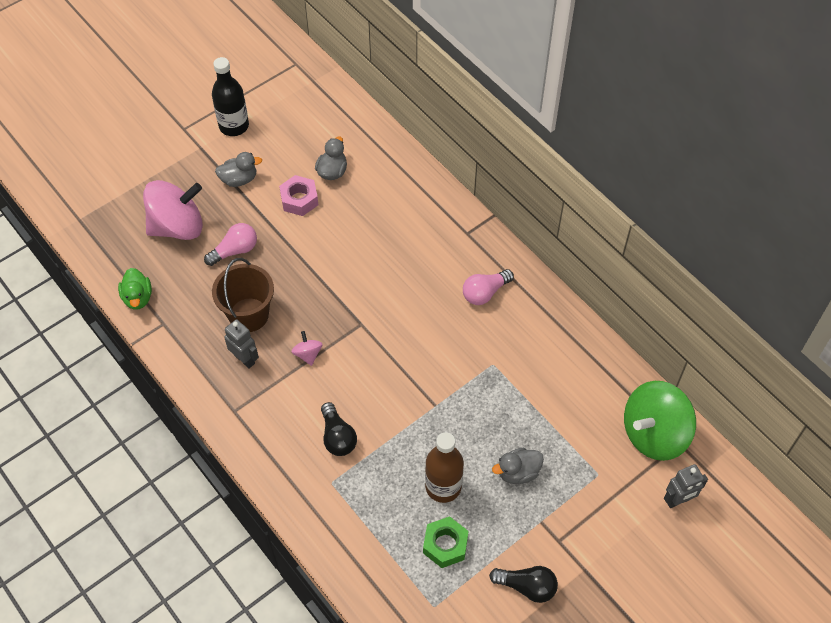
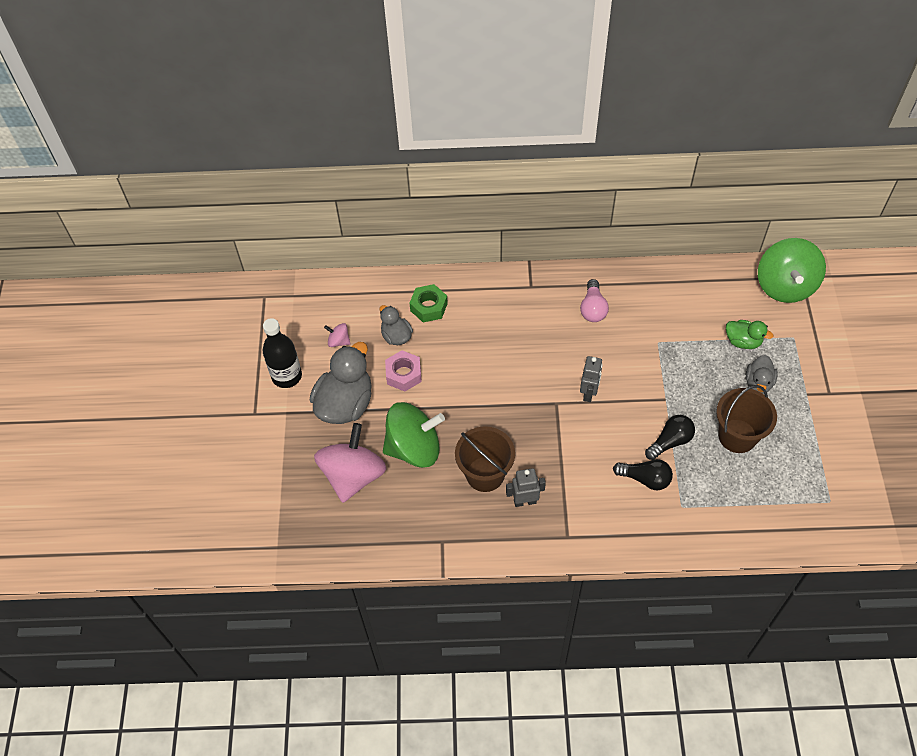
camera: 50 degrees left, 0 degrees up
green duck [118,268,152,310] -> green duck moved to [726,320,774,349]
pink light bulb [204,223,257,266] -> green spinning top [383,402,445,468]
grey duck [215,152,262,187] -> grey duck [310,342,372,424], size x1.85
pink spinning top [292,331,323,366] -> pink spinning top moved to [324,323,351,347]
green nut [423,516,468,568] -> green nut moved to [410,284,448,323]
brown bottle [425,432,464,503] -> brown bucket [716,385,777,453]
black light bulb [489,566,558,603] -> black light bulb moved to [645,415,695,460]
grey robot [664,464,708,508] -> grey robot moved to [580,356,603,402]

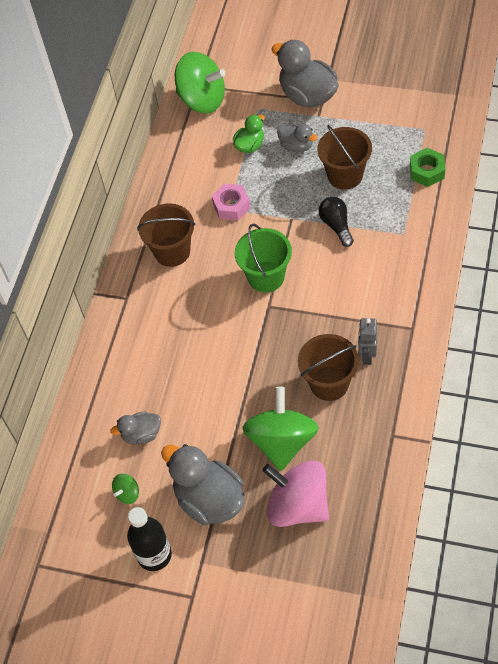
camera: 70 degrees left, 0 degrees up
pink spinning top [324,323,351,347] -> green spinning top [112,474,139,504]
pink nut [385,350,422,392] -> pink nut moved to [212,184,251,221]
green nut [410,284,448,323] -> green nut moved to [410,148,445,187]
pink light bulb [580,279,609,322] -> brown bucket [137,203,195,267]
grey robot [580,356,603,402] -> green bucket [235,224,292,293]
black light bulb [613,459,673,490] -> none
none -> grey duck [271,40,338,107]

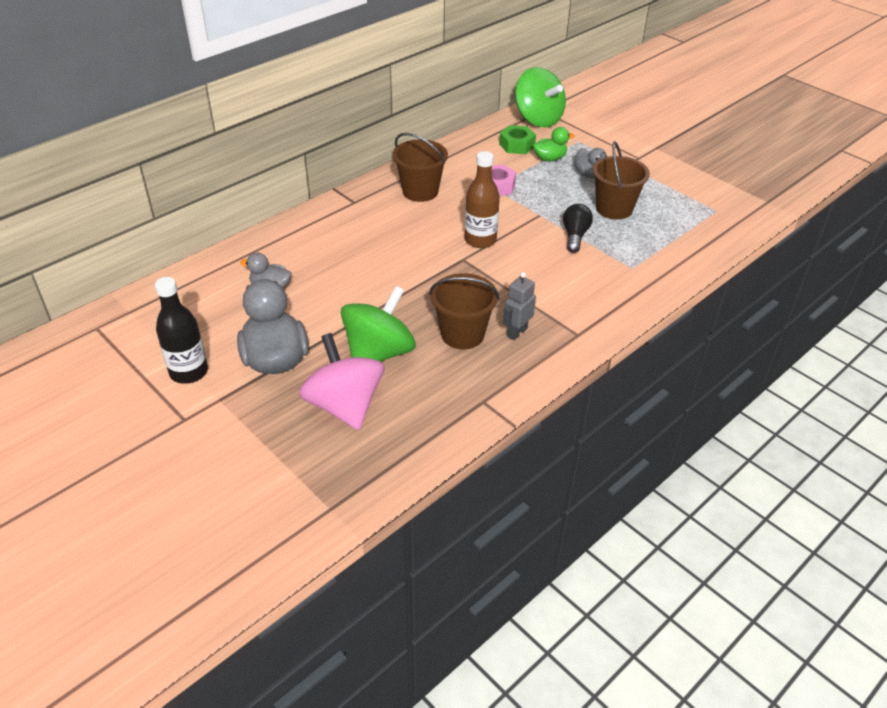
camera: 25 degrees right, 15 degrees down
green spinning top [112,474,139,504] -> none
green bucket [235,224,292,293] -> brown bottle [465,151,500,248]
grey duck [271,40,338,107] -> none
green nut [410,148,445,187] -> green nut moved to [499,125,536,154]

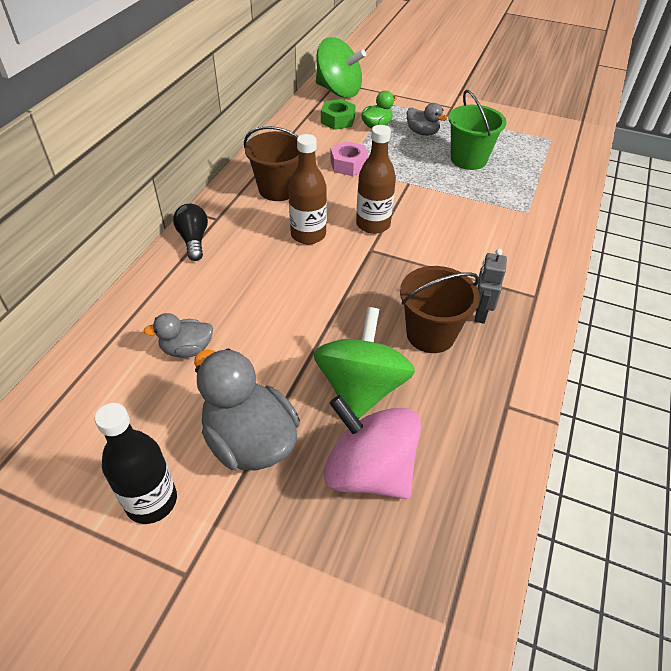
camera: 25 degrees left, 5 degrees up
black light bulb [563,204,593,253] -> black light bulb moved to [173,204,208,261]
brown bucket [593,141,650,220] -> green bucket [448,90,507,170]
none -> brown bottle [289,134,327,245]

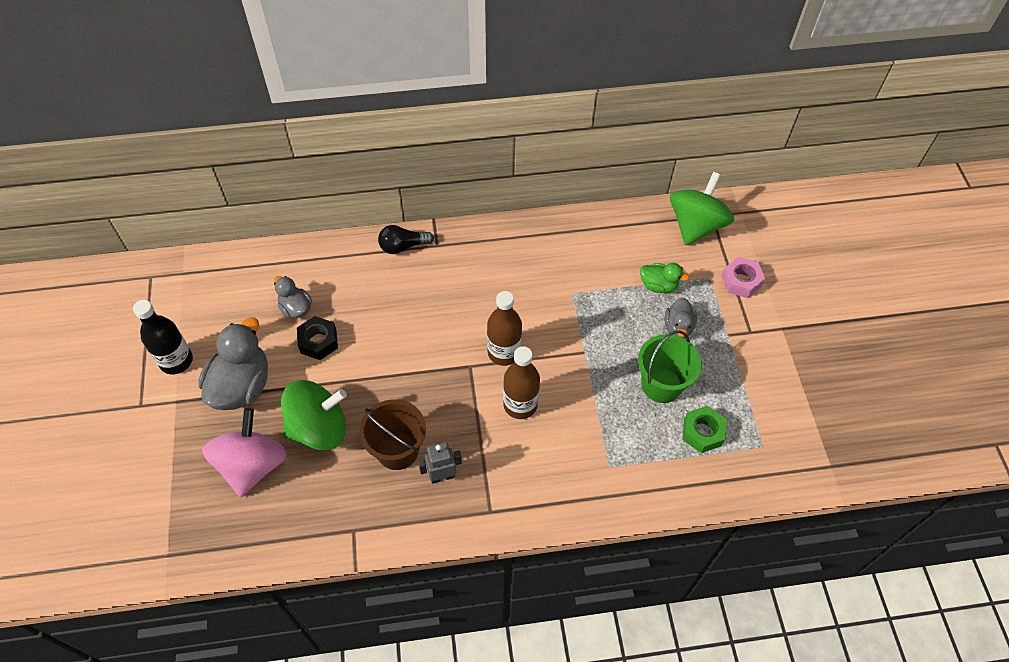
camera: 60 degrees right, 10 degrees up
black light bulb [173,204,208,261] -> black light bulb turned 150 degrees counterclockwise [378,225,434,254]
brown bucket [244,126,299,201] -> none
brown bottle [289,134,327,245] -> brown bottle moved to [503,346,540,419]
green spinning top [316,37,366,98] -> green spinning top turned 150 degrees counterclockwise [670,172,734,245]
green nut [321,99,356,130] -> green nut moved to [682,406,727,453]
pink nut [330,141,369,176] -> pink nut moved to [722,257,765,298]
none -> black nut [297,316,338,360]

